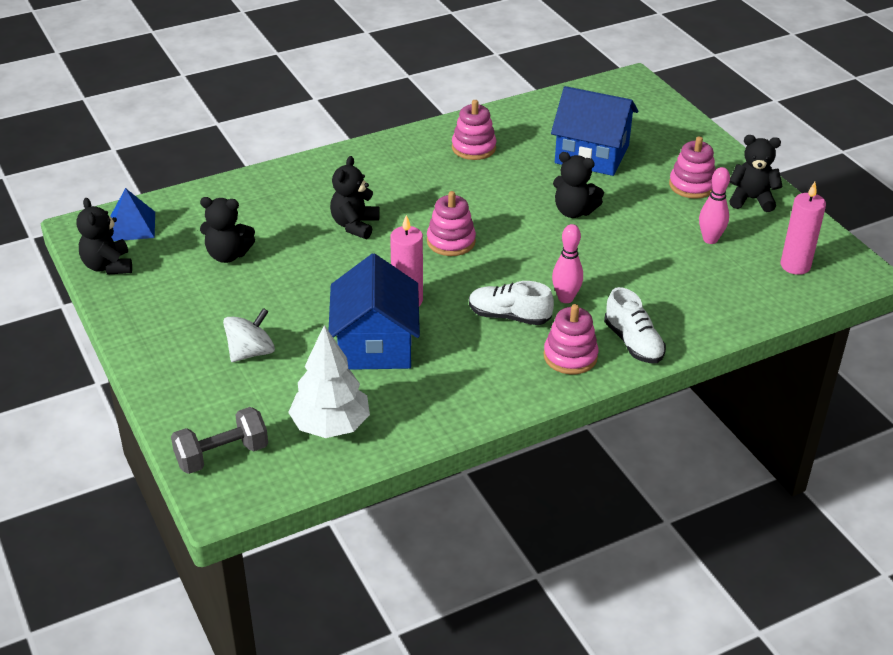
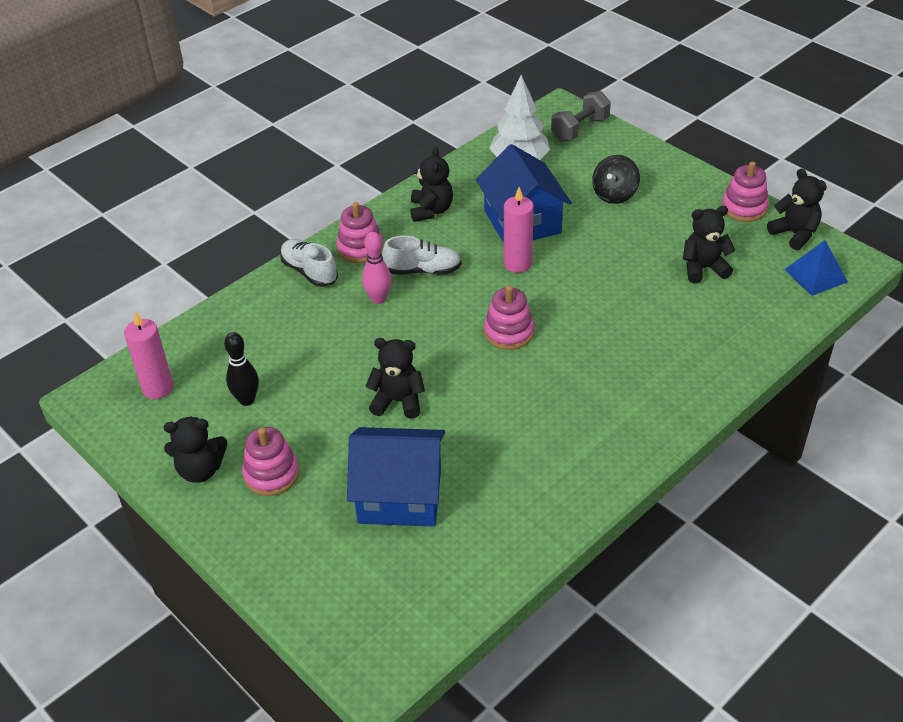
camera: 165 degrees right, 5 degrees up
white spinning top [223,308,275,362] -> black spinning top [592,155,640,204]
black teddy bear [330,156,380,239] -> black teddy bear moved to [411,147,453,222]
pink stacking toy [452,100,496,160] -> pink stacking toy moved to [721,162,769,222]
pink bowling pin [699,167,730,244] -> black bowling pin [224,332,259,406]

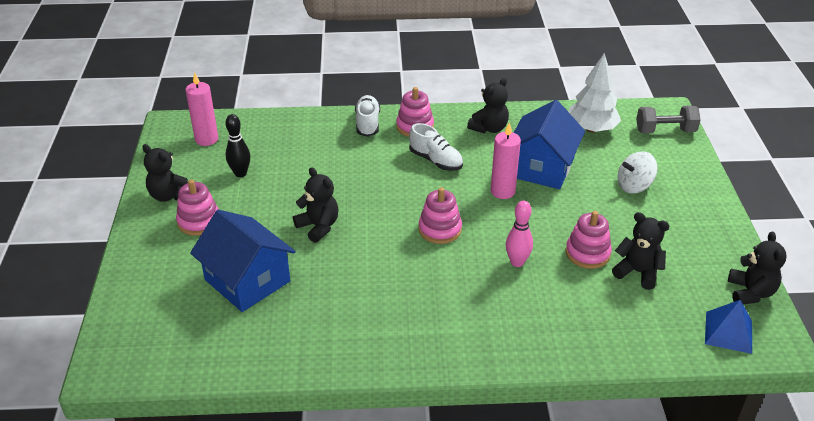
camera: 40 degrees right, 5 degrees down
pink bowling pin [362,232,392,304] -> pink bowling pin moved to [506,201,533,267]
black spinning top [592,155,640,204] -> white spinning top [618,151,658,193]
pink stacking toy [721,162,769,222] -> pink stacking toy moved to [566,211,612,269]

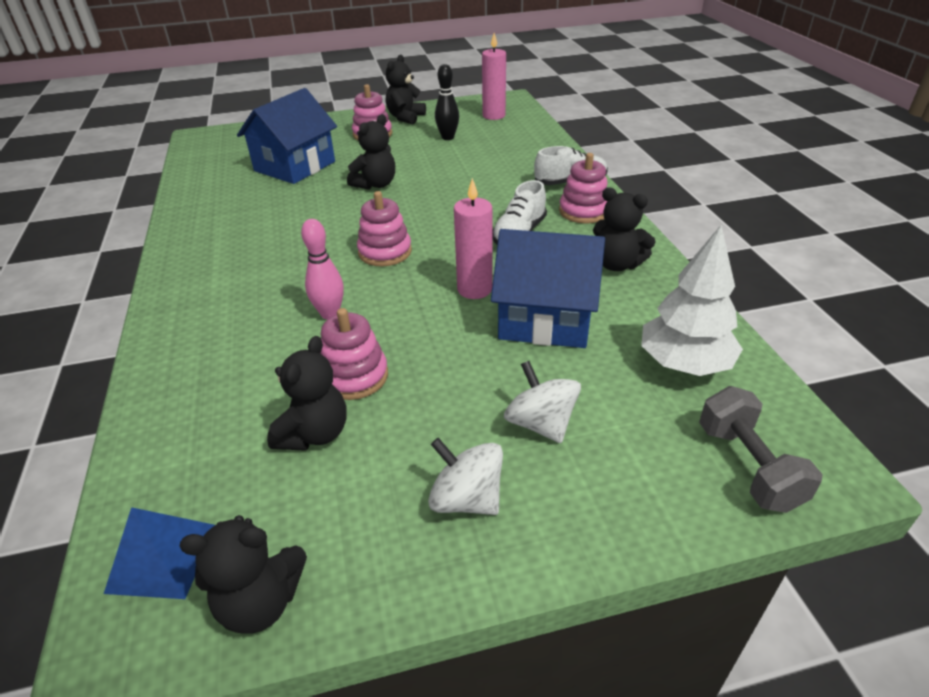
camera: 80 degrees right, 0 degrees up
none -> white spinning top [428,438,503,515]

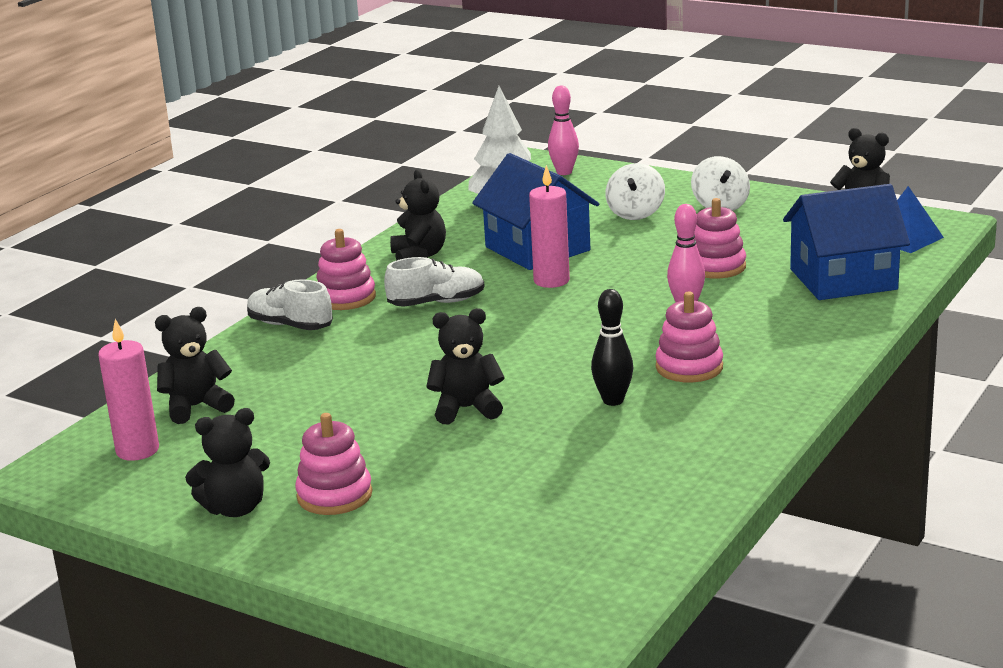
camera: 135 degrees left, 15 degrees down
blue house [237,88,337,184] -> blue house moved to [783,184,910,300]
black teddy bear [267,336,347,451] -> black teddy bear moved to [155,307,235,424]
pink stacking toy [357,191,412,267] -> pink stacking toy moved to [655,291,723,382]
black bowling pin [435,64,459,140] -> black bowling pin moved to [591,289,633,406]
grey dumbbell [699,386,823,513] -> pink bowling pin [548,85,579,175]

